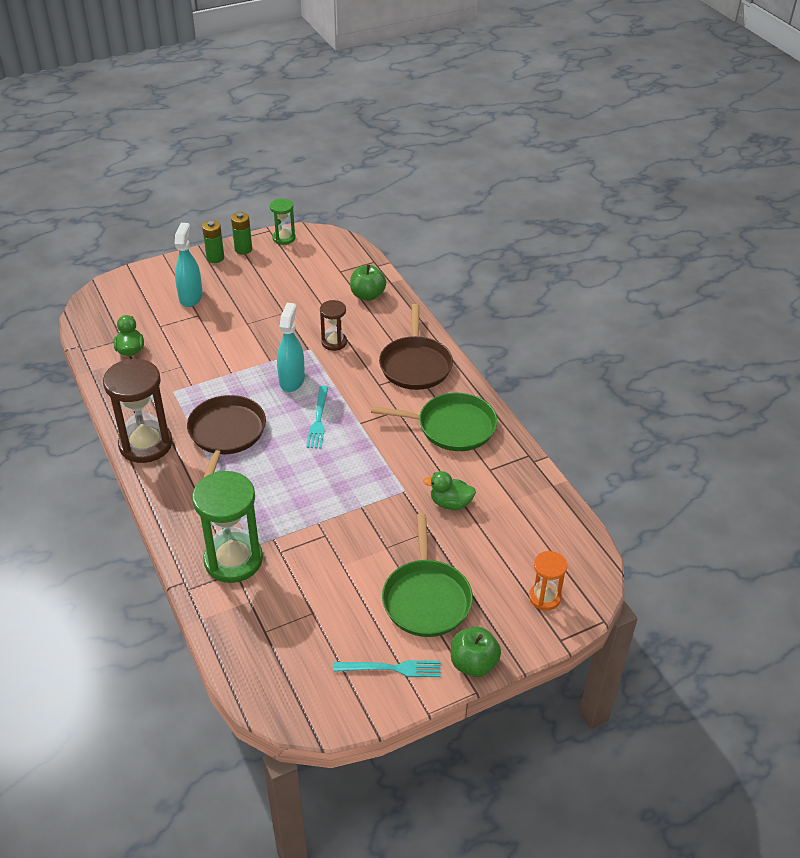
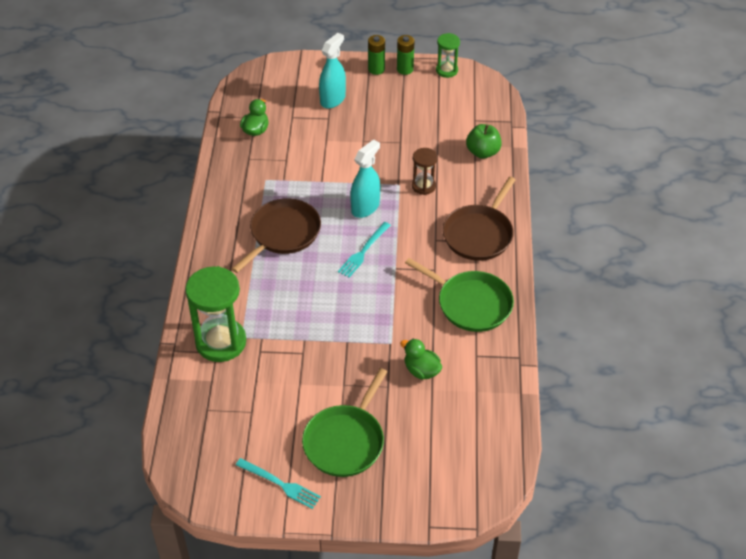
camera: 30 degrees right, 5 degrees up
brown hourglass [103,359,172,463] -> none
green apple [451,627,501,677] -> none
orange hourglass [529,551,567,611] -> none

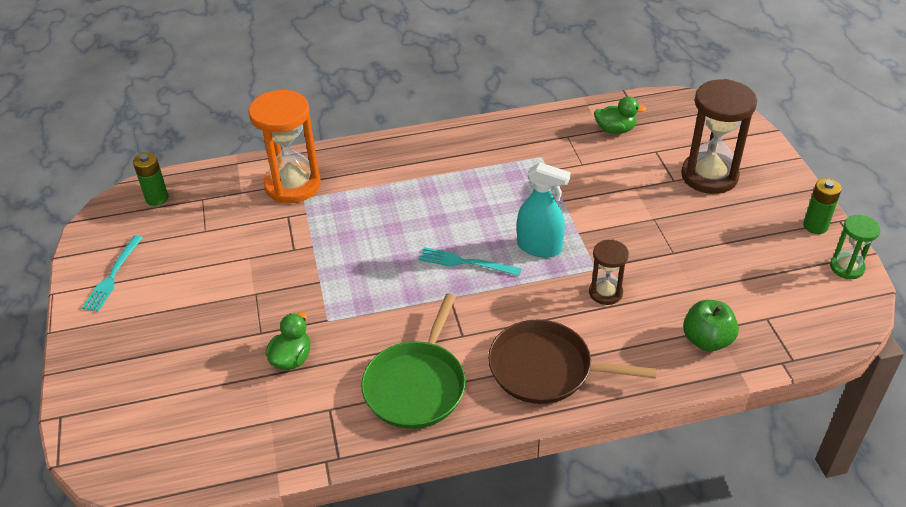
camera: 75 degrees right, 5 degrees down
green hourglass [185,266,246,362] -> orange hourglass [248,90,321,203]
brown pan [232,198,321,273] -> none
green pan [302,368,387,477] -> none
turquoise spray bottle [319,33,346,109] -> brown hourglass [681,79,757,194]
green battery [368,35,385,75] -> green battery moved to [133,152,169,206]

